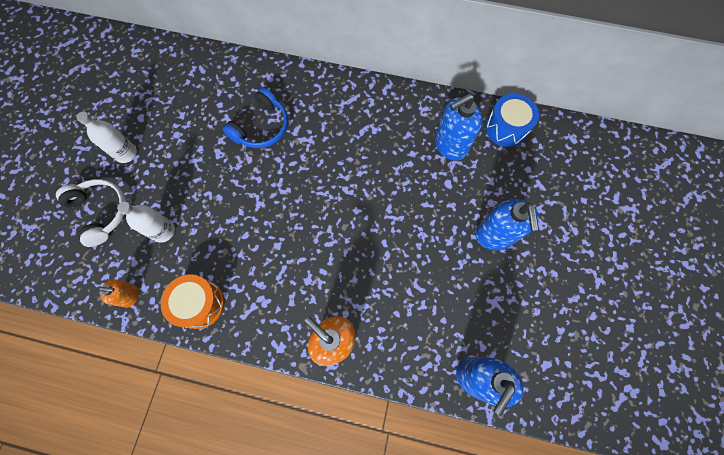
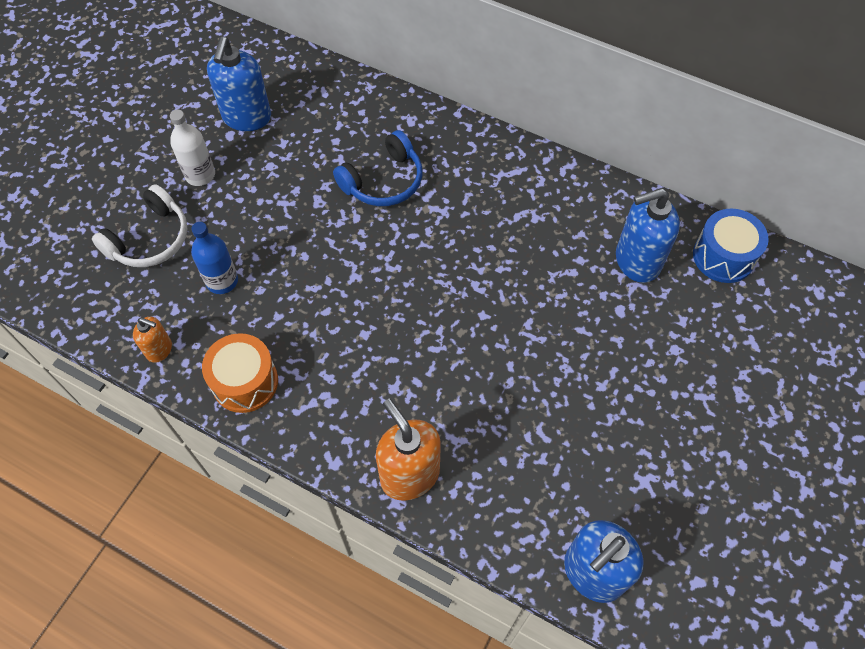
camera: 15 degrees right, 10 degrees down
white headphones [56,179,126,247] -> white headphones turned 60 degrees clockwise [92,184,188,267]
white bottle [117,201,175,243] -> blue bottle [191,222,238,294]
blue soap dispenser [475,199,539,250] -> blue soap dispenser moved to [207,37,271,131]

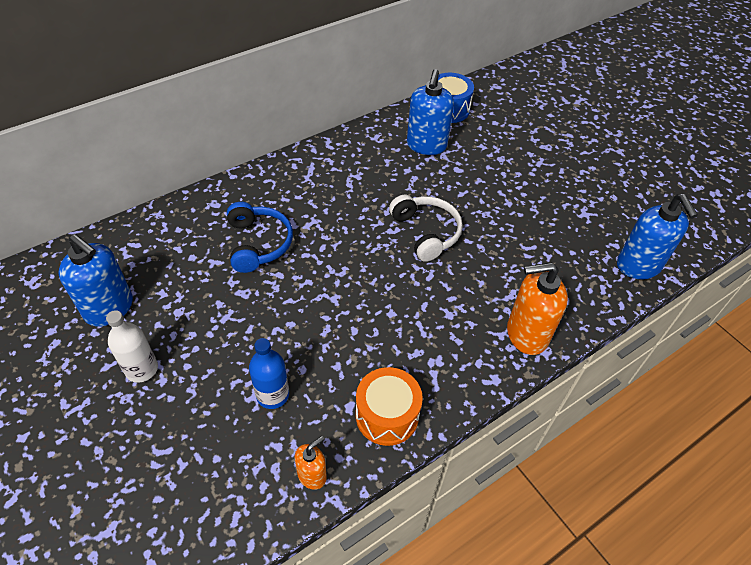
camera: 65 degrees left, 10 degrees down
white headphones [92,184,188,267] -> white headphones moved to [389,195,463,262]

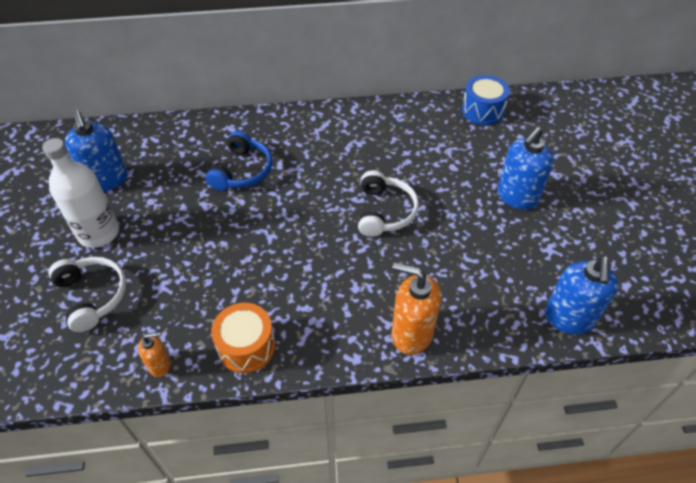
camera: 30 degrees right, 0 degrees up
white bottle [106,310,158,383] -> white bottle [42,138,119,248], size x1.56
blue bottle [249,338,289,409] -> none
blue soap dispenser [407,69,454,155] -> blue soap dispenser moved to [497,127,554,210]
none -> white headphones [49,257,126,332]

